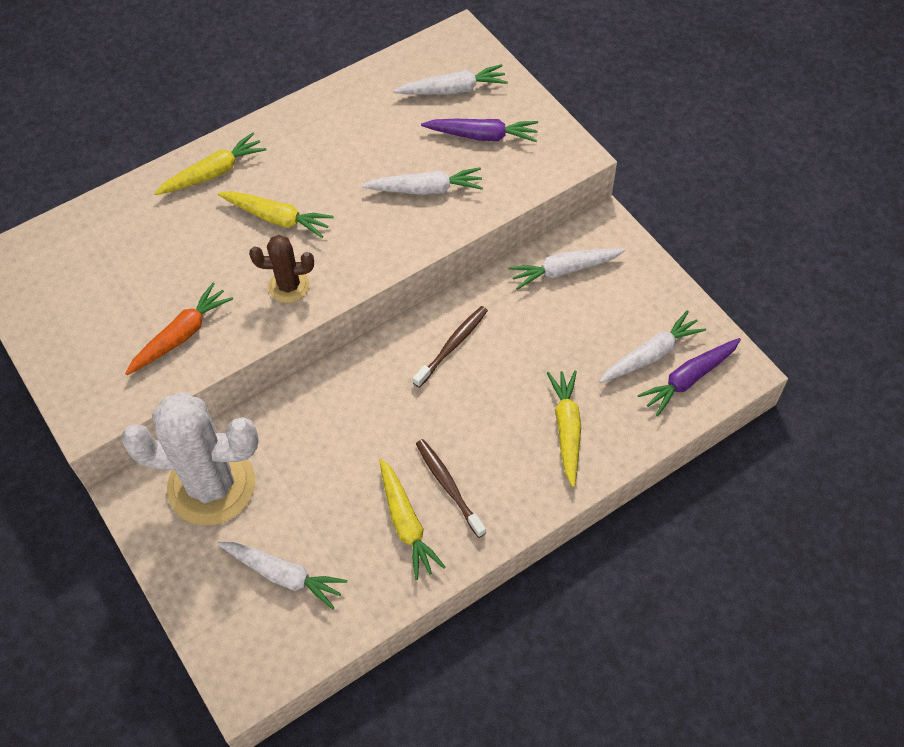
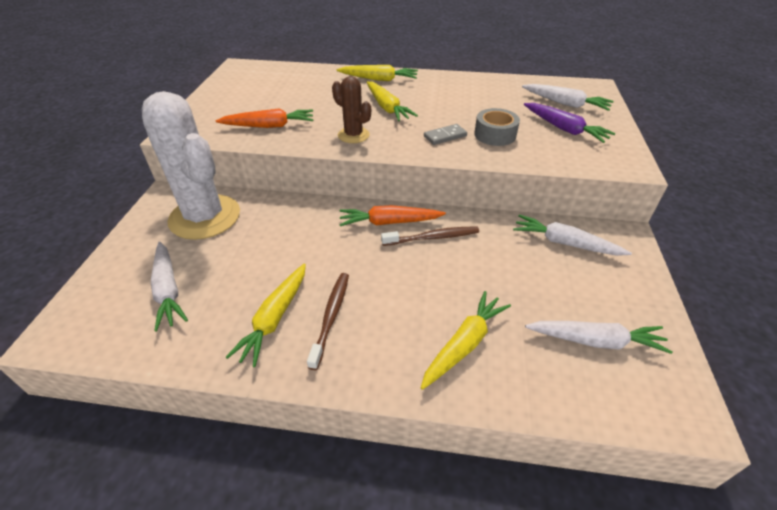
camera: 40 degrees right, 15 degrees down
white carrot [362,167,483,195] -> grey tape [474,108,520,146]
purple carrot [637,338,741,416] -> none
none -> orange carrot [339,205,446,226]
none -> grey domino [424,124,467,145]

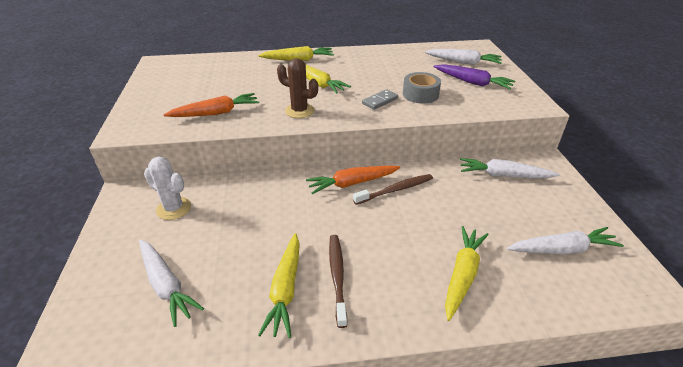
camera: 15 degrees left, 5 degrees down
white cactus [142,91,240,240] -> white cactus [144,157,191,220], size x0.49

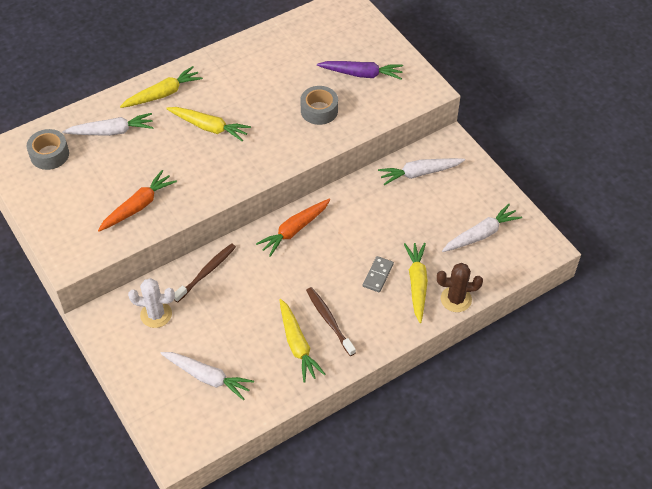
camera: 25 degrees left, 15 degrees up
brown cactus [277,58,318,118] -> brown cactus moved to [437,263,483,312]
brown toothbrush [353,174,433,205] -> brown toothbrush moved to [174,243,236,302]
grey domino [362,89,398,110] -> grey domino moved to [363,256,394,292]
white carrot [425,49,502,65] -> white carrot moved to [62,113,154,136]
none -> grey tape [27,129,69,170]

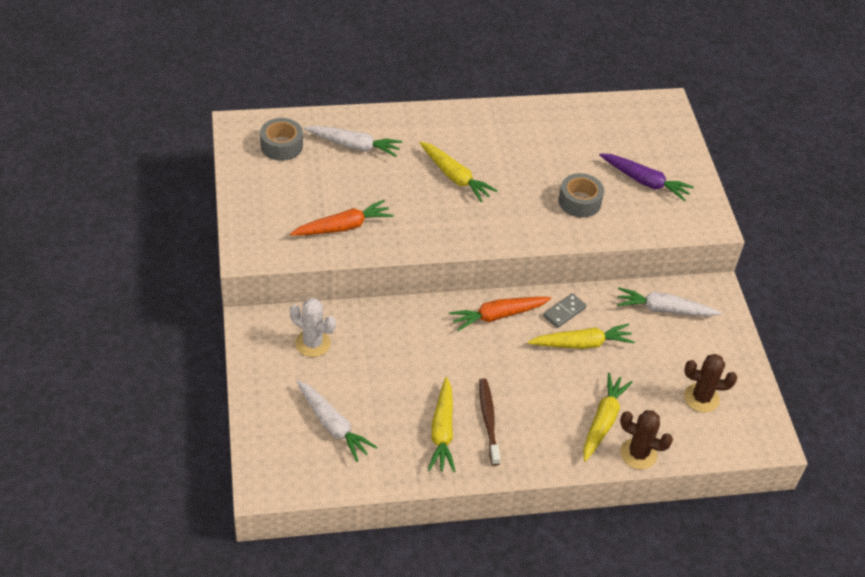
camera: 20 degrees right, 5 degrees down
yellow carrot [120,66,203,108] -> yellow carrot moved to [528,324,635,349]
brown toothbrush [174,243,236,302] -> none
grey domino [363,256,394,292] -> grey domino moved to [543,293,587,328]
white carrot [442,204,522,252] -> brown cactus [684,354,737,412]

